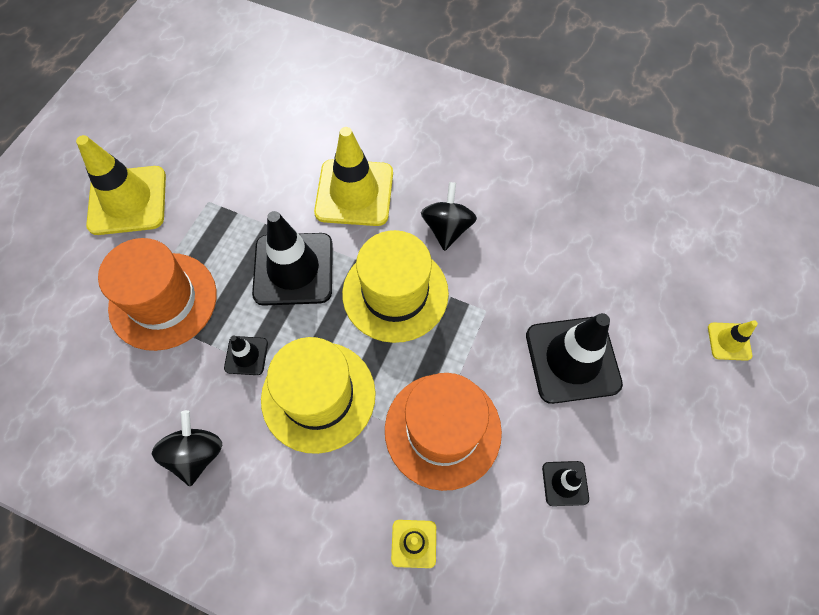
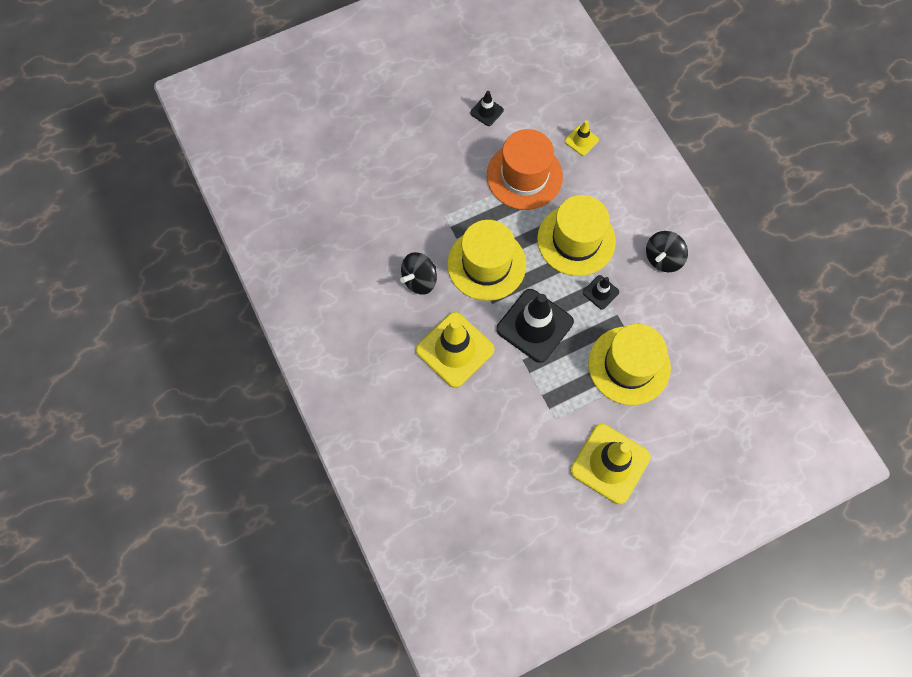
camera: 140 degrees left, 5 degrees up
orange hat [98,238,217,351] -> yellow hat [588,324,671,405]
black traffic cone [526,313,623,404] -> none
yellow traffic cone [708,320,758,361] -> none

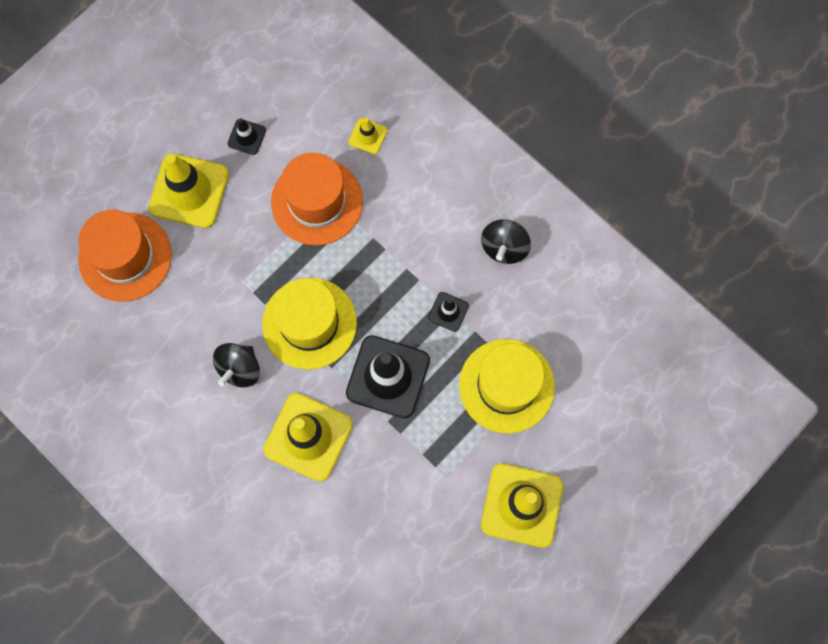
camera: 20 degrees left, 5 degrees up
yellow hat [537,195,616,276] -> none
none -> orange hat [78,210,172,302]
none -> yellow traffic cone [148,153,229,228]

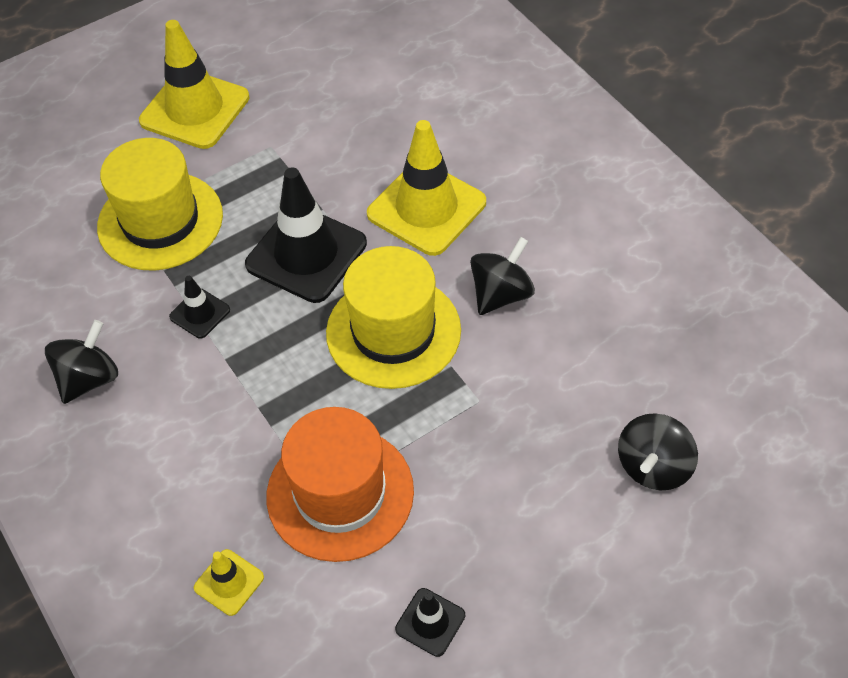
camera: 165 degrees left, 20 degrees down
orange hat [78,210,172,302] -> black spinning top [618,413,698,490]
yellow traffic cone [148,153,229,228] -> none

